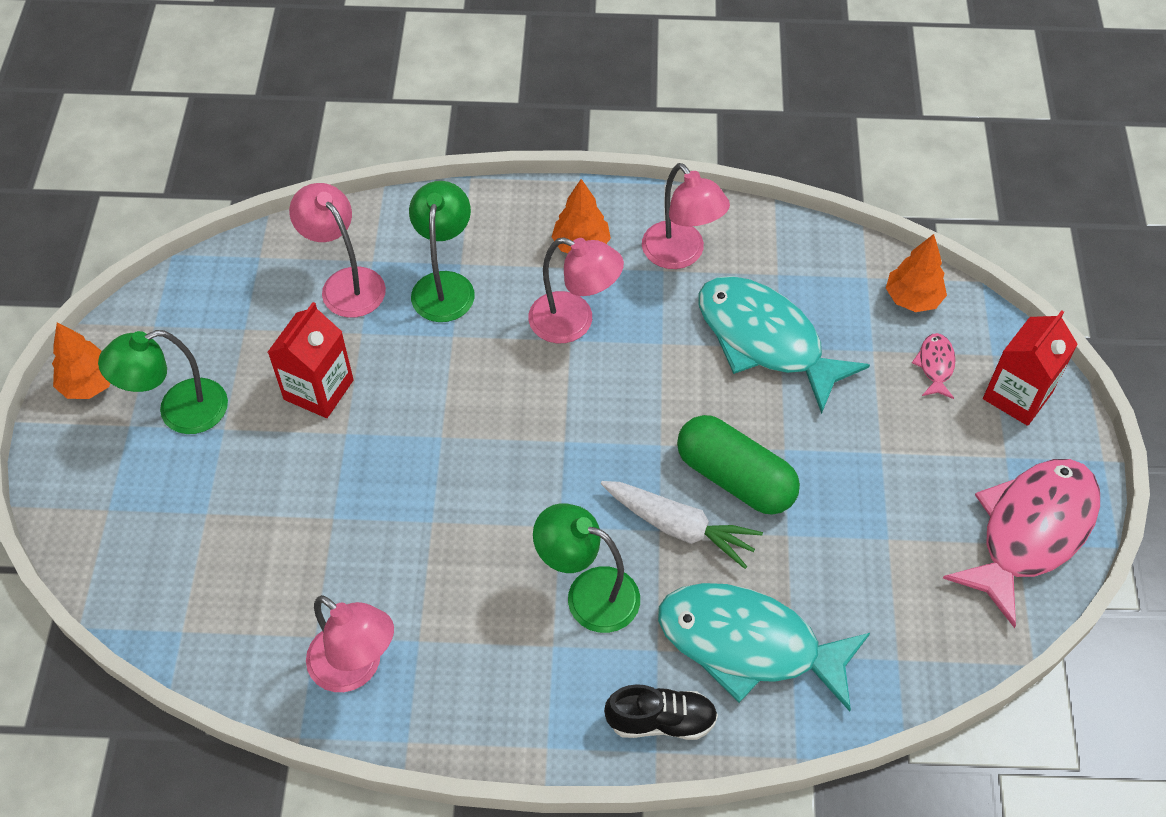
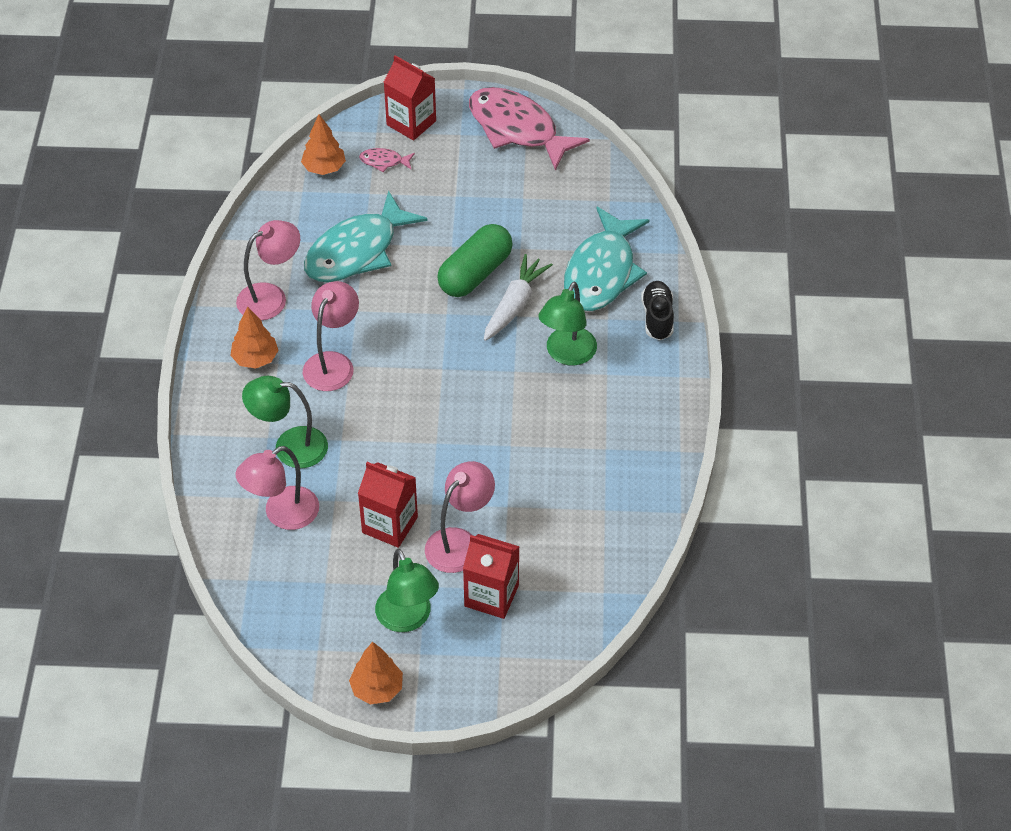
camera: 90 degrees left, 5 degrees down
pink lamp [306,595,394,692] -> pink lamp moved to [425,461,495,573]
none -> red carton [463,534,520,619]

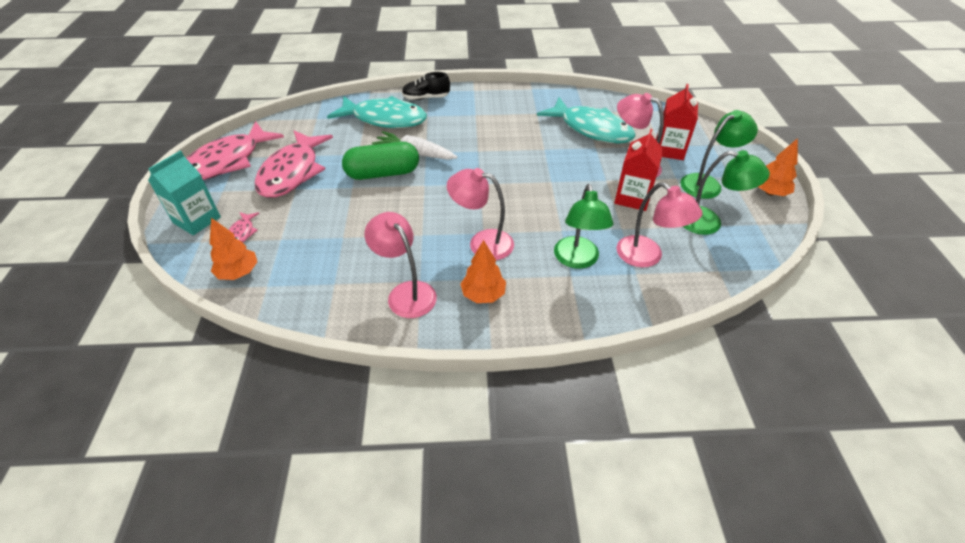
camera: 95 degrees left, 5 degrees down
turquoise fish [304,191,427,282] -> turquoise fish moved to [537,97,636,144]
red carton [384,55,436,141] -> turquoise carton [148,150,221,235]
green capsule [437,224,513,297] -> green capsule turned 45 degrees counterclockwise [342,142,419,180]
green lamp [538,282,597,366] -> green lamp moved to [682,150,770,235]
none -> pink fish [255,130,333,198]

